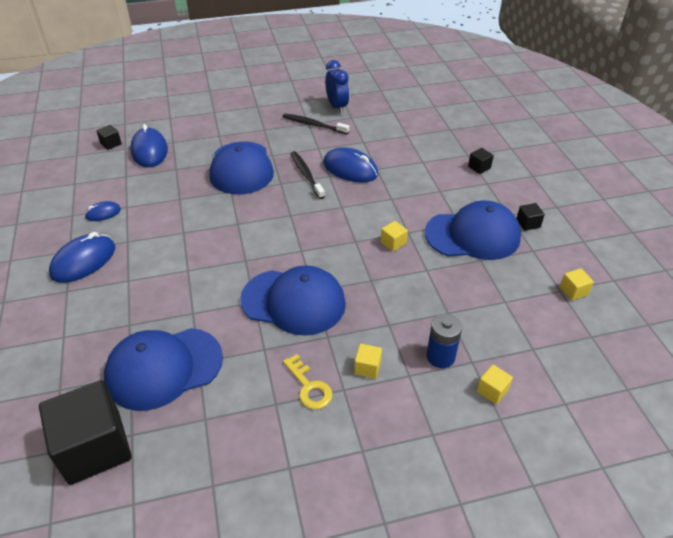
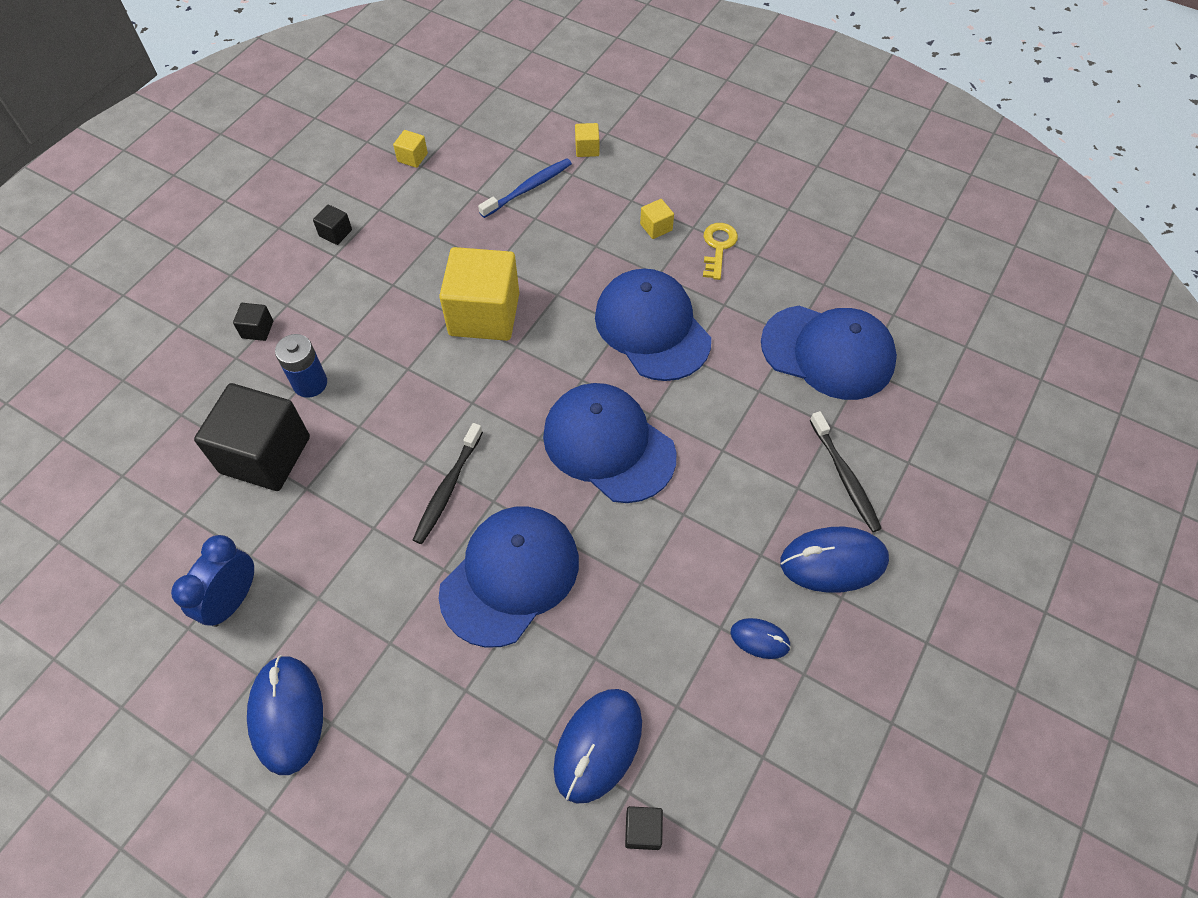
camera: 135 degrees left, 15 degrees up
black cube [39,380,132,485] -> black cube moved to [194,383,310,491]
black toothbrush [282,113,349,134] -> black toothbrush moved to [810,411,882,532]
blue mouse [323,147,378,183] -> blue mouse moved to [247,655,323,775]
yellow cube [381,221,408,252] -> yellow cube [439,247,519,341], size x2.44
blue cap [425,200,521,260] -> blue cap moved to [543,383,677,503]
blue battery [426,314,462,368] -> blue battery moved to [275,334,327,398]
none -> blue toothbrush [478,158,572,218]

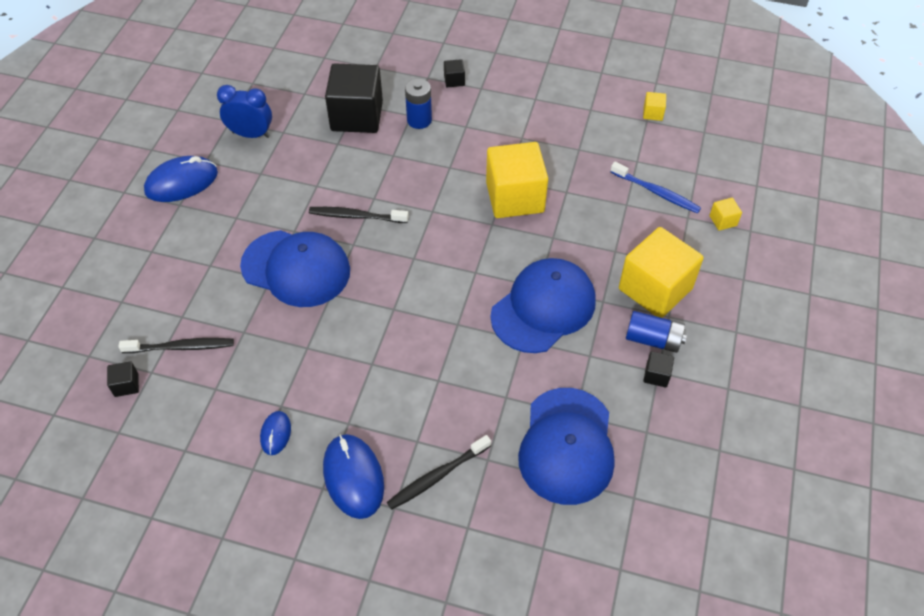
camera: 75 degrees right, 5 degrees down
black cube [313,204,352,245] -> black cube moved to [643,351,674,388]
blue cap [543,383,677,503] -> none
blue mouse [553,689,642,804] -> black toothbrush [119,338,234,353]
yellow cube [640,199,674,239] -> yellow cube [619,227,704,318], size x2.44
yellow key [703,223,738,280] -> blue battery [626,311,687,353]

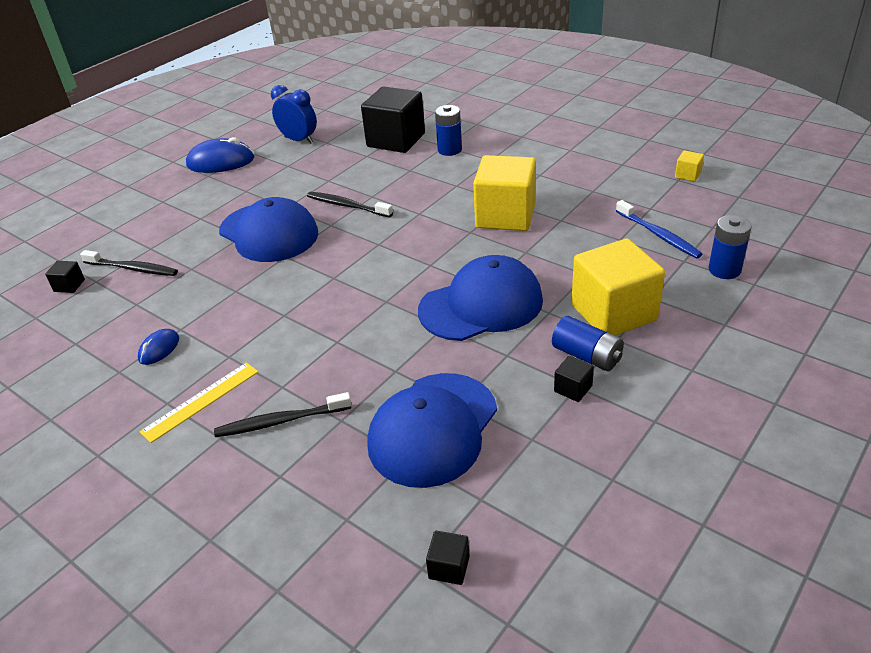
camera: 25 degrees right, 15 degrees down
blue mouse [323,434,384,519] -> yellow ruler [140,362,258,443]
black cube [444,59,465,87] -> black cube moved to [426,531,470,585]
yellow cube [710,198,742,231] -> blue battery [708,215,752,279]

